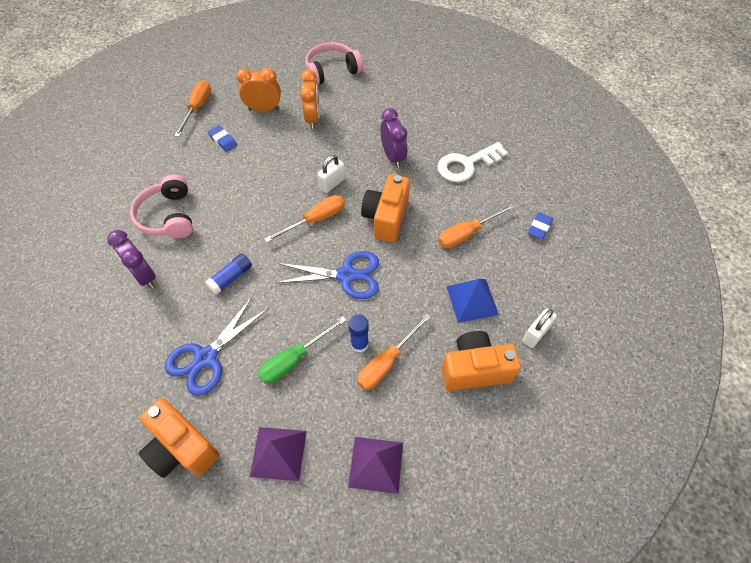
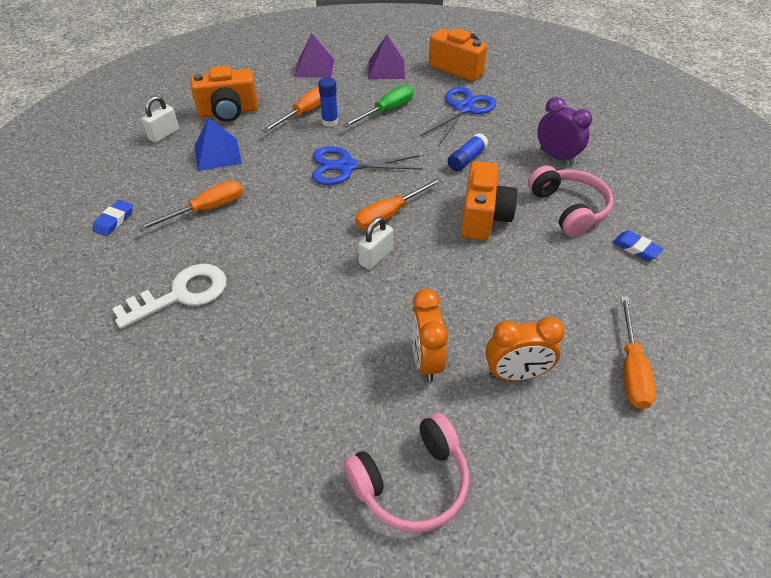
camera: 175 degrees right, 10 degrees down
blue eraser [208,126,237,152] -> blue eraser moved to [613,231,663,261]
orange camera [361,174,410,242] -> orange camera moved to [461,161,518,241]
purple clock [380,108,407,168] -> none

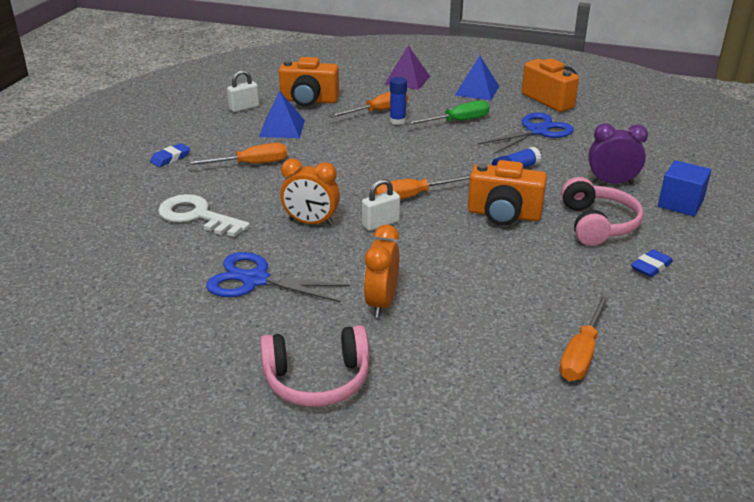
camera: 20 degrees right, 15 degrees down
white key [112,264,227,329] -> white key turned 135 degrees counterclockwise [158,194,250,237]
blue scissors [312,146,422,185] -> blue scissors moved to [206,252,350,303]
purple pyramid [368,35,405,79] -> blue pyramid [455,56,499,101]
orange camera [461,161,518,241] -> orange camera turned 75 degrees clockwise [468,160,547,225]
orange clock [485,317,565,381] -> orange clock moved to [280,158,340,226]
purple clock [537,97,592,165] -> purple clock turned 60 degrees counterclockwise [588,123,648,184]
blue eraser [613,231,663,261] -> blue eraser turned 75 degrees clockwise [631,249,673,277]
none -> blue cube [658,160,712,216]

